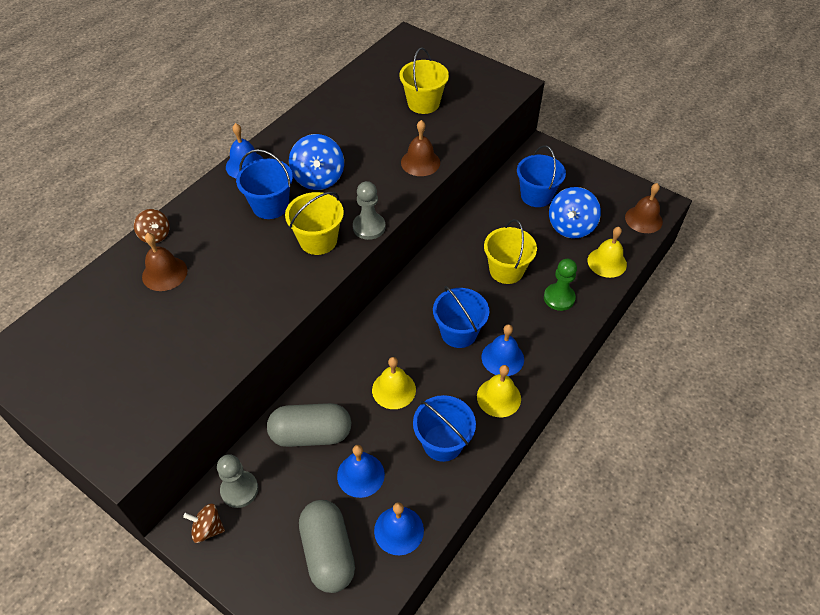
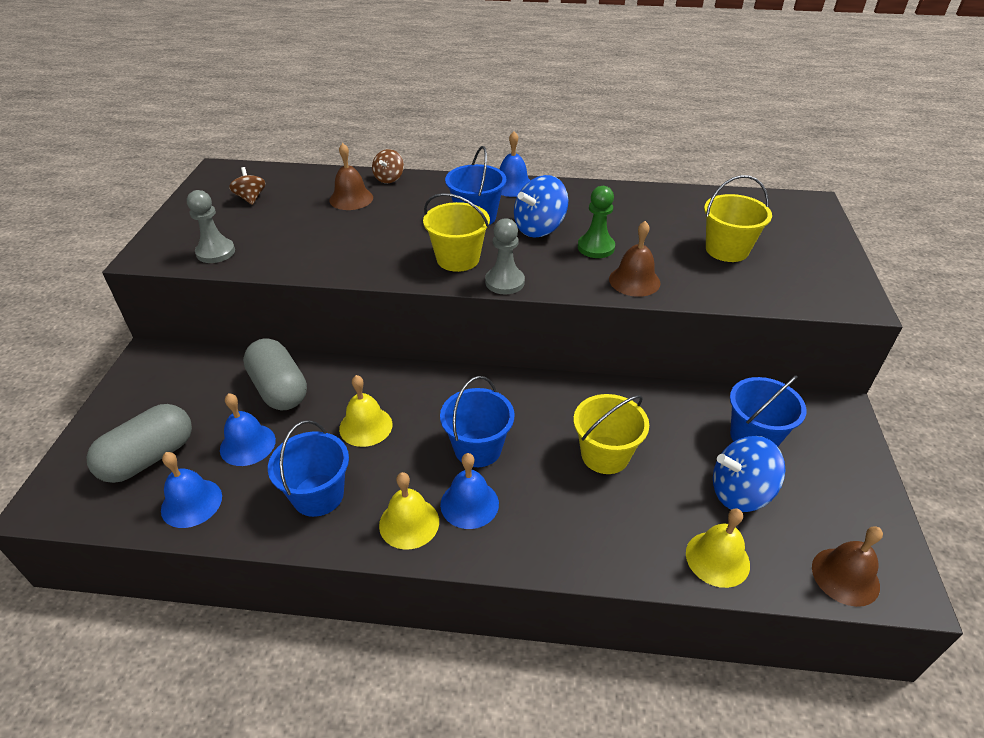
camera: 60 degrees right, 10 degrees down
brown spinning top [183,503,225,543] -> brown spinning top moved to [229,167,266,205]
grey pawn [217,454,258,508] -> grey pawn moved to [187,190,235,263]
green pawn [544,259,577,311] -> green pawn moved to [578,186,615,258]

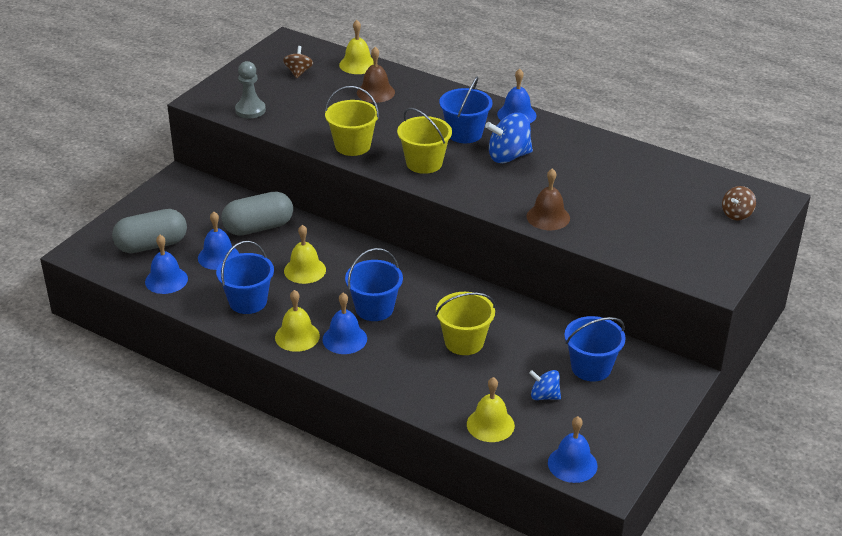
camera: 25 degrees right, 5 degrees down
grey capsule [243,339,307,410] -> grey capsule turned 75 degrees clockwise [221,191,293,236]
brown spinning top [372,149,404,183] -> brown spinning top moved to [722,186,756,220]
grey pawn [485,218,525,294] -> none
green pawn [578,186,615,258] -> none
yellow bucket [704,175,772,262] -> yellow bucket moved to [325,86,379,156]
blue spinning top [713,436,786,512] -> blue spinning top [529,370,561,400], size x0.60
brown bell [812,526,883,607] -> blue bell [548,416,598,483]
none -> yellow bell [339,20,374,74]

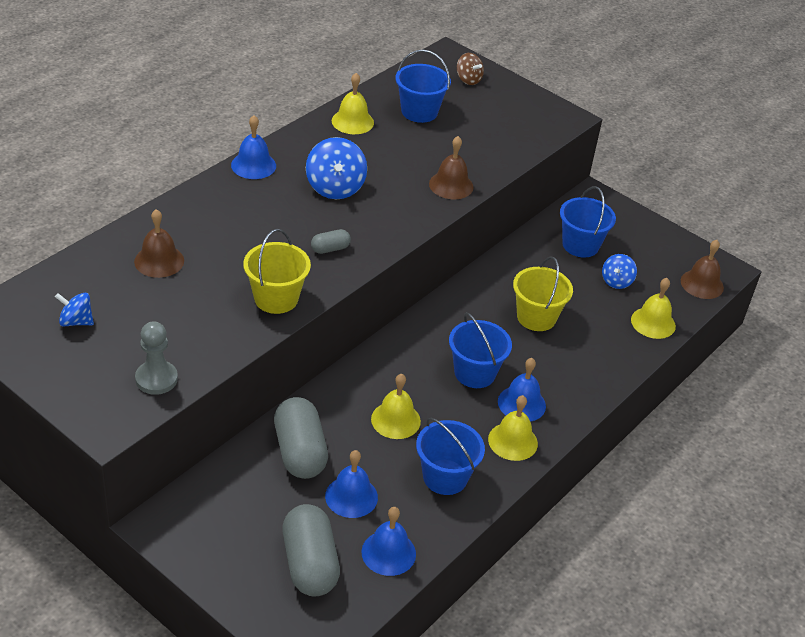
camera: 85 degrees left, 5 degrees up
brown spinning top [283,46,313,78] -> blue spinning top [55,293,94,326]
yellow bell [339,20,374,74] -> yellow bell moved to [332,73,374,134]
yellow bucket [397,108,452,174] -> grey capsule [311,229,351,254]
blue bucket [439,76,492,143] -> blue bucket moved to [396,49,451,123]
blue bell [548,416,598,483] -> brown bell [681,240,724,299]

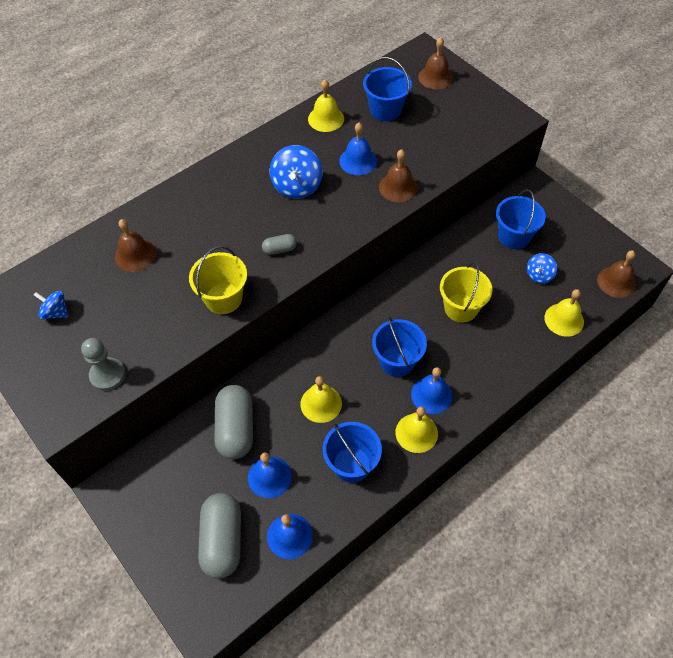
camera: 15 degrees right, 15 degrees up
blue bell [231,115,276,179] -> blue bell moved to [339,123,377,175]
brown spinning top [457,53,484,85] -> brown bell [418,37,453,90]

